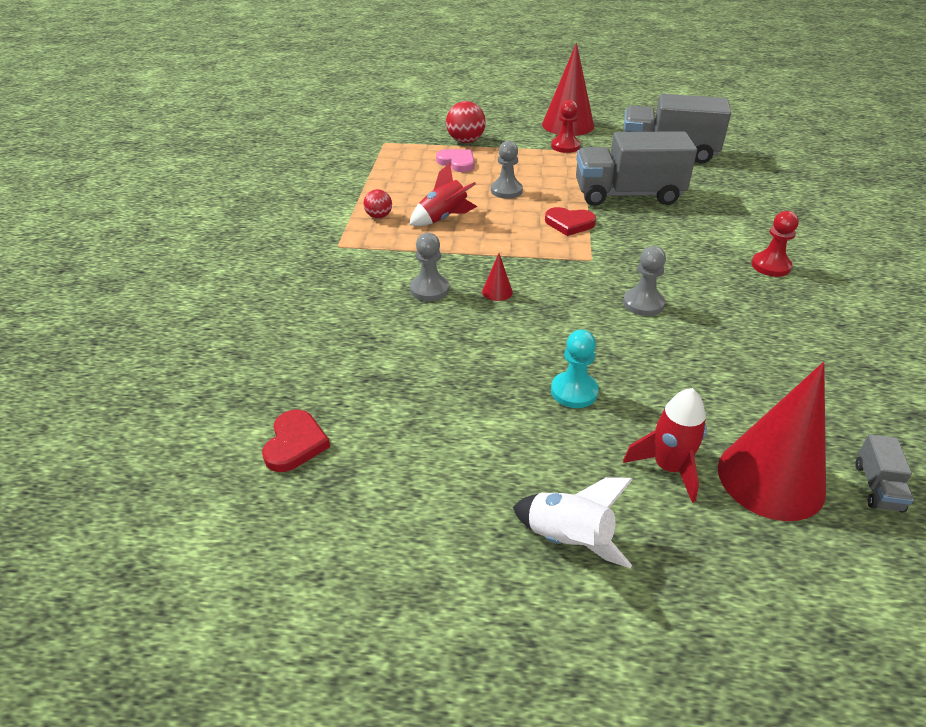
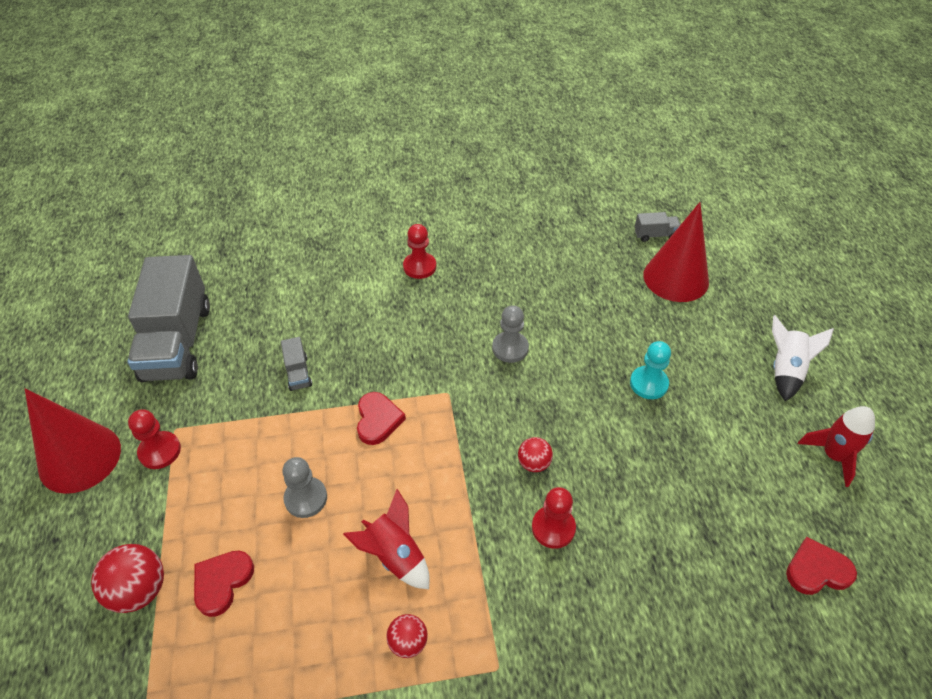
camera: 105 degrees left, 10 degrees up
grey pawn [410,233,449,301] -> red pawn [532,487,576,549]
pink heart [436,149,474,172] -> red heart [194,551,254,617]
red cone [482,253,513,301] -> red ball [518,437,553,472]
grey truck [576,131,697,206] -> grey truck [281,337,312,391], size x0.40
red rocket [623,388,707,503] -> red rocket moved to [798,406,875,487]

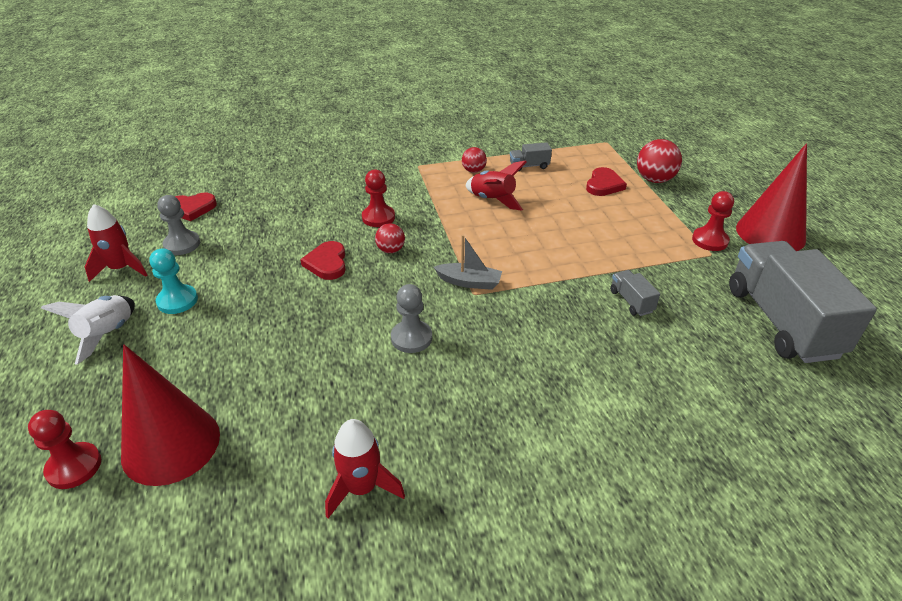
camera: 175 degrees right, 10 degrees down
grey pawn [282,457,327,518] -> grey pawn moved to [157,195,200,255]
red heart [357,392,406,445] -> red heart moved to [300,241,346,280]
red pawn [403,224,436,279] -> red pawn moved to [28,410,101,489]
turquoise pawn [630,341,671,399] -> turquoise pawn moved to [149,249,198,314]
grey truck [635,212,681,242] -> grey truck moved to [510,142,552,171]
none -> red rocket [325,419,405,518]
none -> grey boat [434,235,502,290]

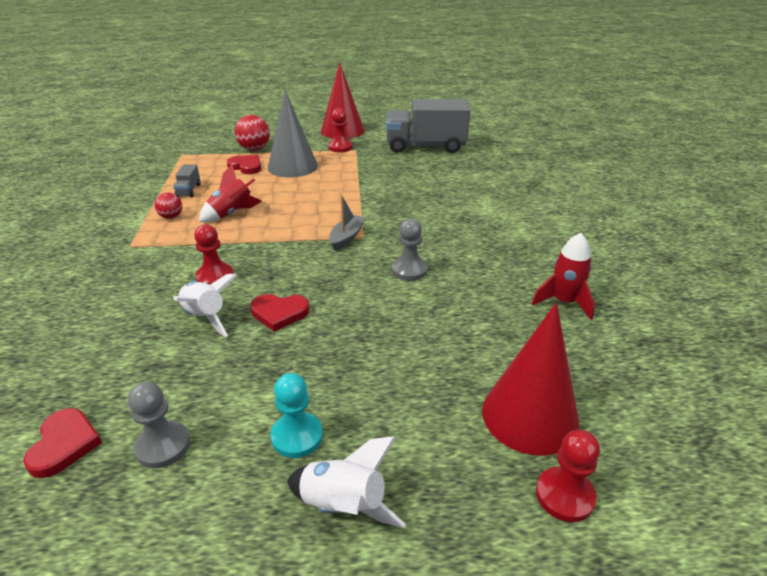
camera: 80 degrees left, 5 degrees down
red rocket [85,204,147,282] -> none
red ball [375,223,405,253] -> none
grey truck [610,270,660,316] -> none
none -> white rocket [173,274,238,337]
none -> grey cone [268,90,318,177]

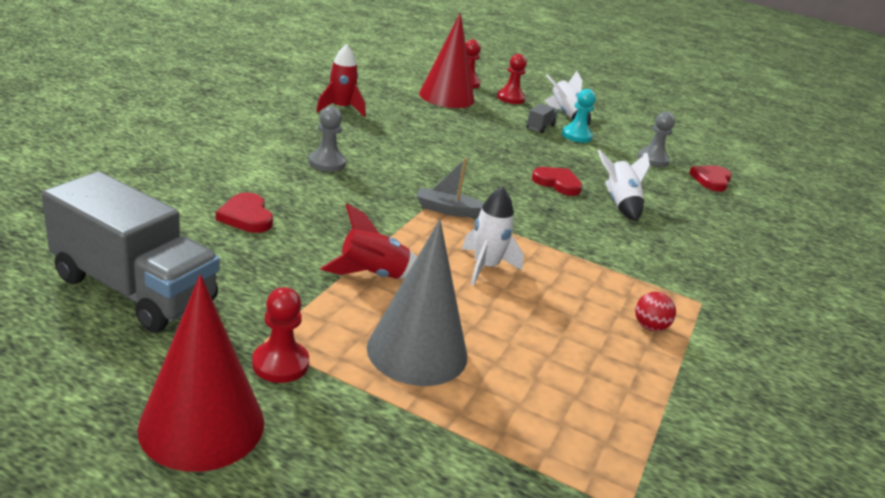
camera: 155 degrees left, 5 degrees down
grey truck [173,165,201,197] -> grey truck moved to [527,103,558,133]
red pawn [194,225,234,285] -> red pawn moved to [497,54,527,104]
red rocket [199,164,262,222] -> red rocket moved to [320,203,417,279]
red heart [227,155,261,174] -> red heart moved to [216,193,273,233]
red ball [234,115,270,151] -> none
grey boat [329,196,366,250] -> grey boat turned 45 degrees clockwise [417,158,484,218]
grey pawn [392,219,427,281] -> grey pawn moved to [309,106,346,172]
none -> white rocket [462,187,524,286]

